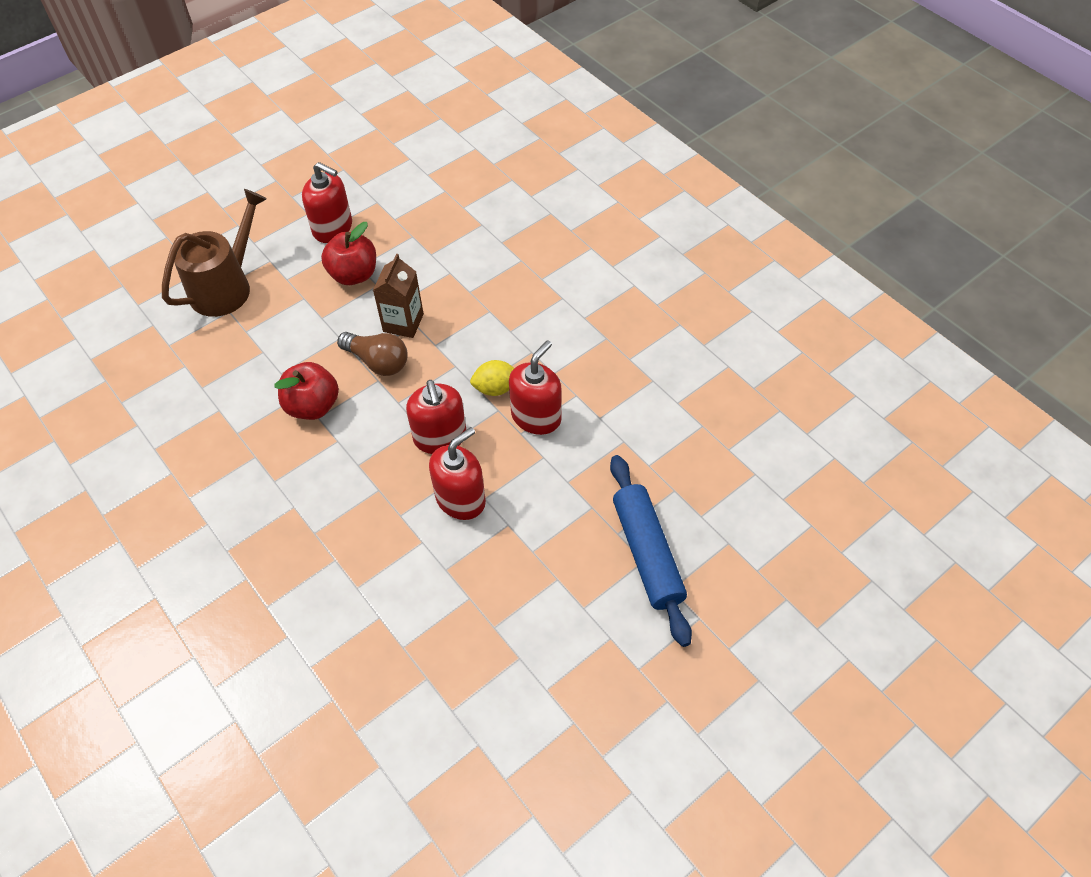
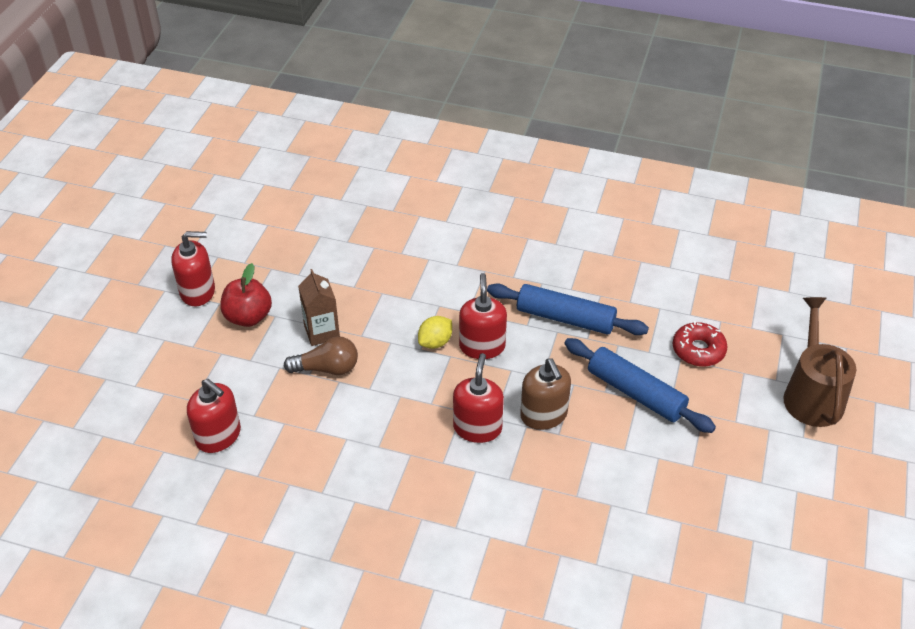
camera: 35 degrees left, 10 degrees down
brown watering can [162,189,267,317] -> brown watering can moved to [783,297,856,427]
red apple [274,362,339,420] -> none
red soap dispenser [406,380,466,454] -> red soap dispenser moved to [187,378,241,453]
none -> blue rolling pin [487,283,649,335]
none -> brown soap dispenser [520,359,571,430]
none -> red donut [673,321,728,367]

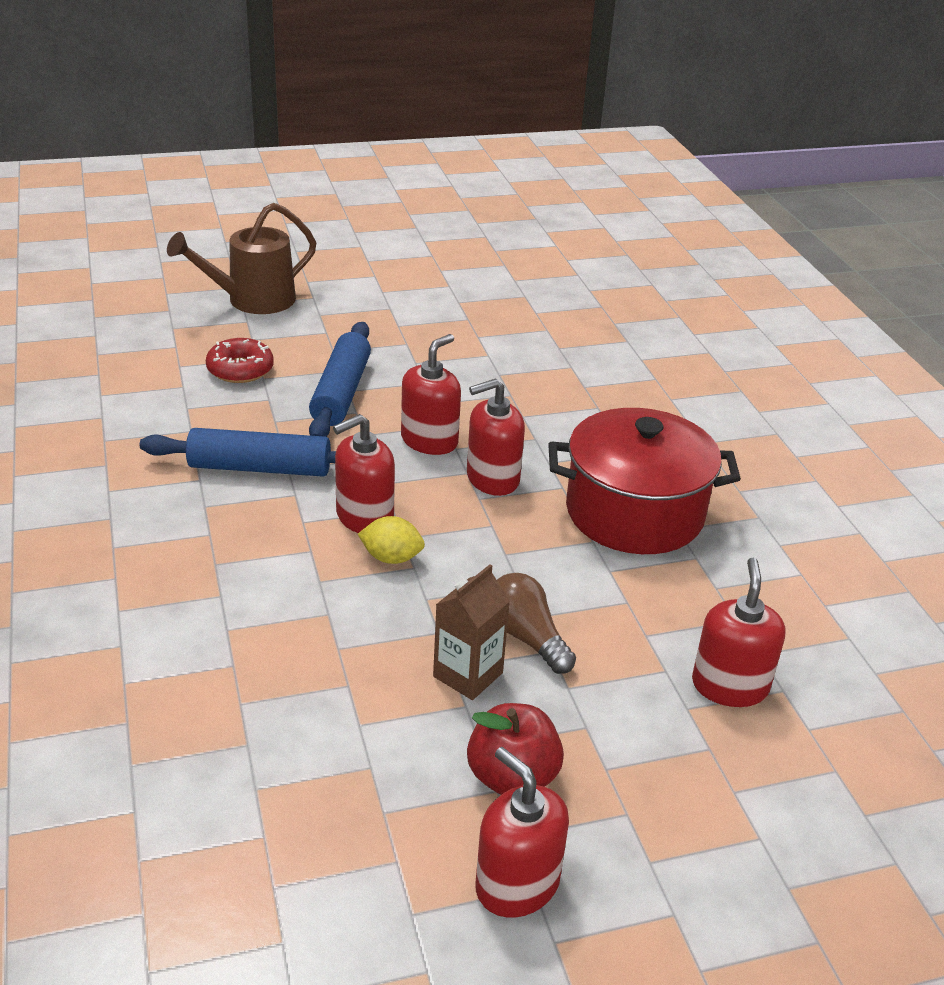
camera: 125 degrees left, 10 degrees down
blue rolling pin [487,283,649,335] -> blue rolling pin turned 75 degrees counterclockwise [140,428,336,477]
brown soap dispenser [520,359,571,430] -> red soap dispenser [401,334,461,455]
none -> red pot [548,408,741,554]

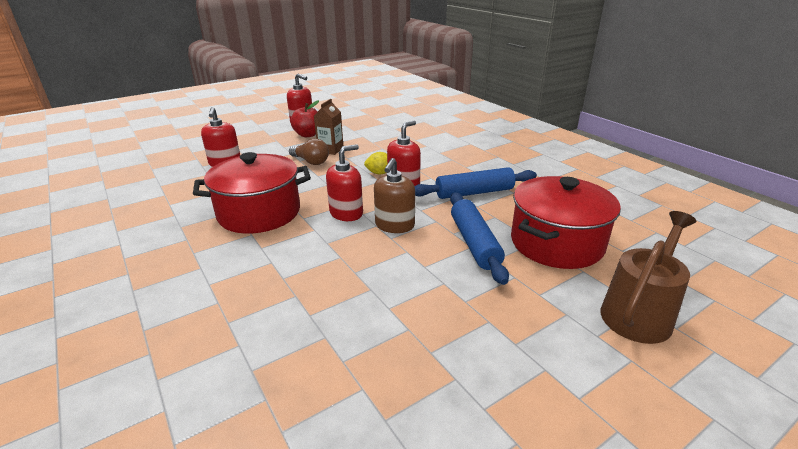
camera: 165 degrees right, 5 degrees down
red donut [206,338,274,383] -> red pot [511,176,621,269]
red soap dispenser [401,334,461,455] -> brown soap dispenser [374,158,415,233]

